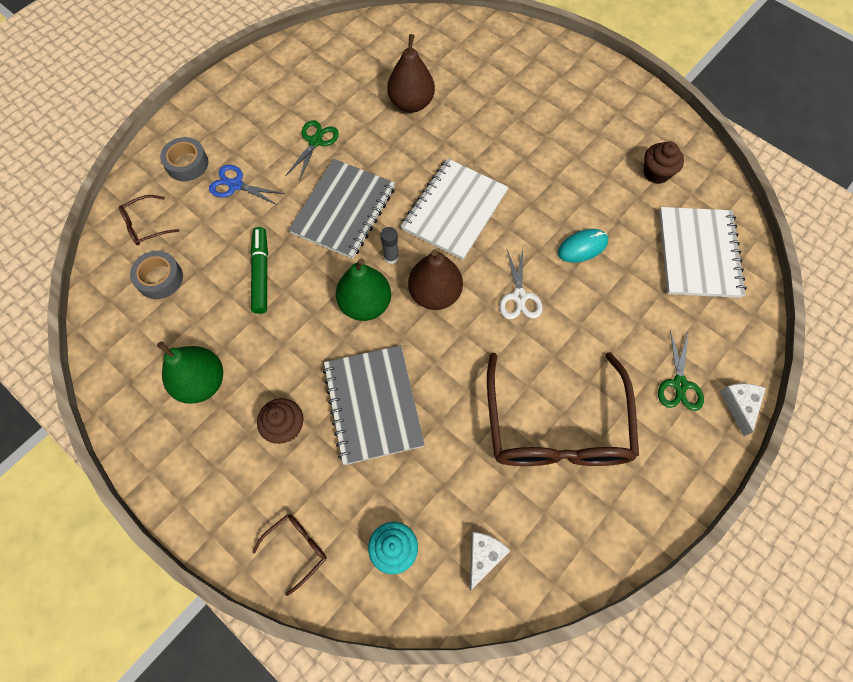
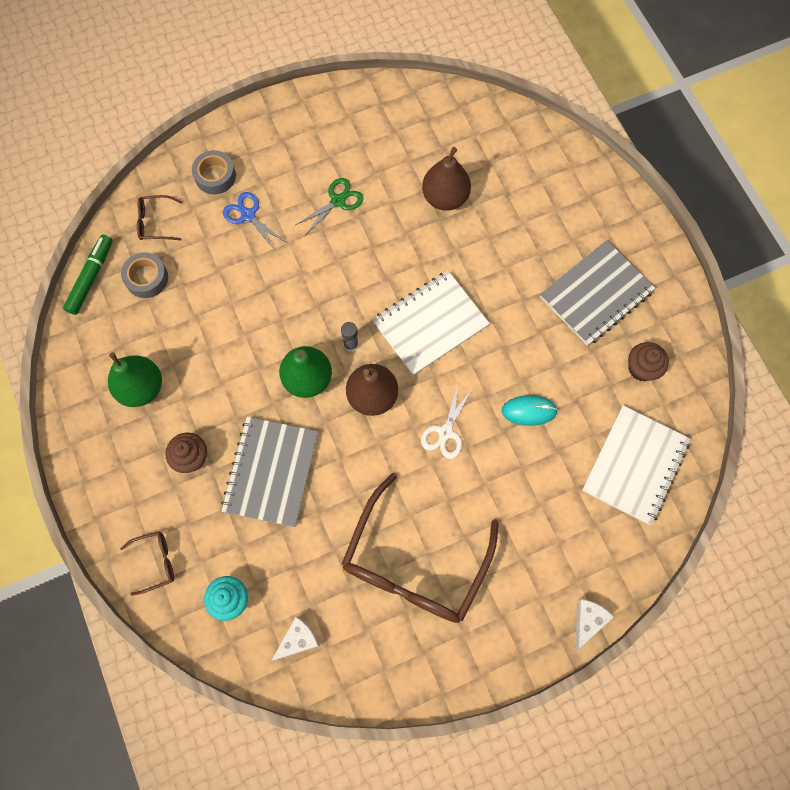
camera: 25 degrees right, 5 degrees up
green marker [250,227,268,314] -> green marker moved to [63,235,112,315]
grey notebook [288,159,395,259] -> grey notebook moved to [540,240,655,346]
green scissors [658,329,704,411] -> none

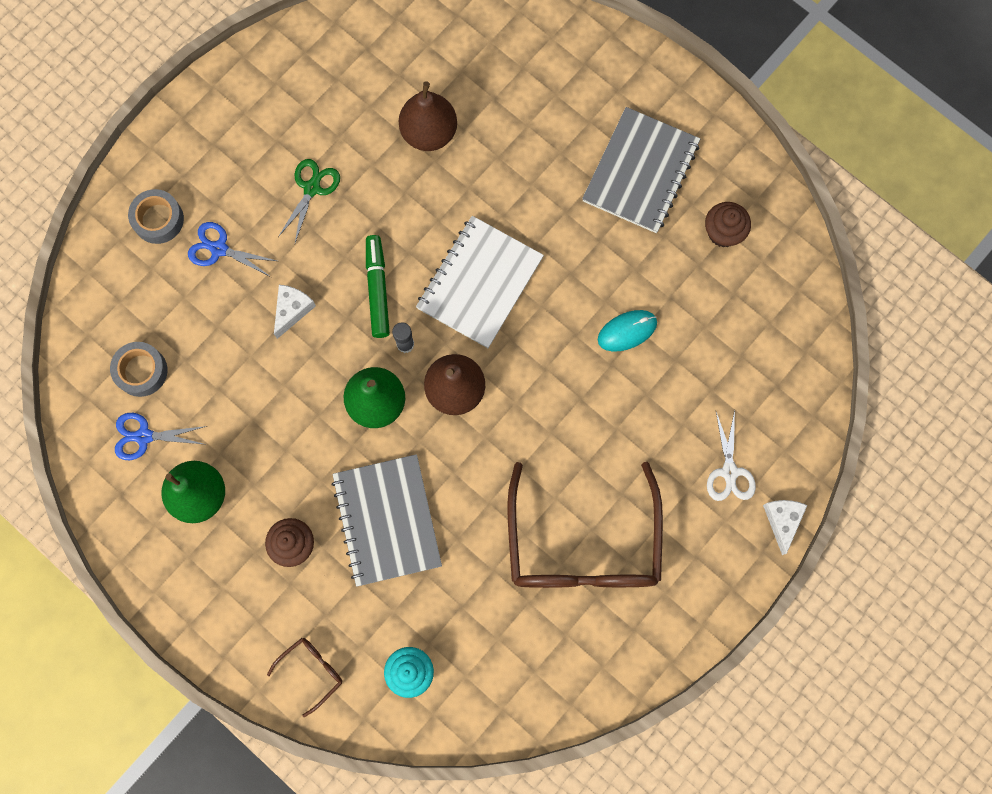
camera: 25 degrees left, 5 degrees up
green marker [63,235,112,315] -> green marker moved to [366,235,390,338]
brown glasses [137,195,182,241] -> none
white cheese [271,617,320,661] -> white cheese moved to [274,285,316,339]
white scissors [421,384,473,459] -> white scissors moved to [707,410,756,501]
white notebook [582,405,691,525] -> none
none -> blue scissors [115,413,207,460]

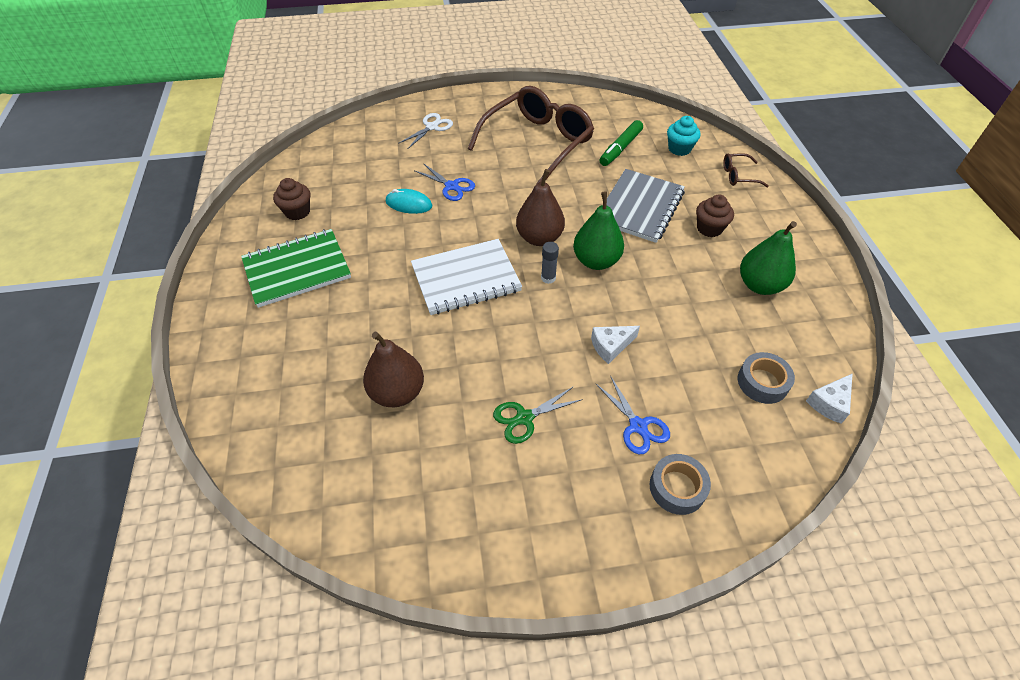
camera: 140 degrees left, 25 degrees down
blue scissors [115,413,207,460] -> blue scissors moved to [415,163,475,201]
green marker [366,235,390,338] -> green marker moved to [599,120,643,166]
grey notebook [582,107,700,233] -> green notebook [241,229,351,308]
white cheese [763,500,807,555] -> white cheese moved to [806,373,853,424]

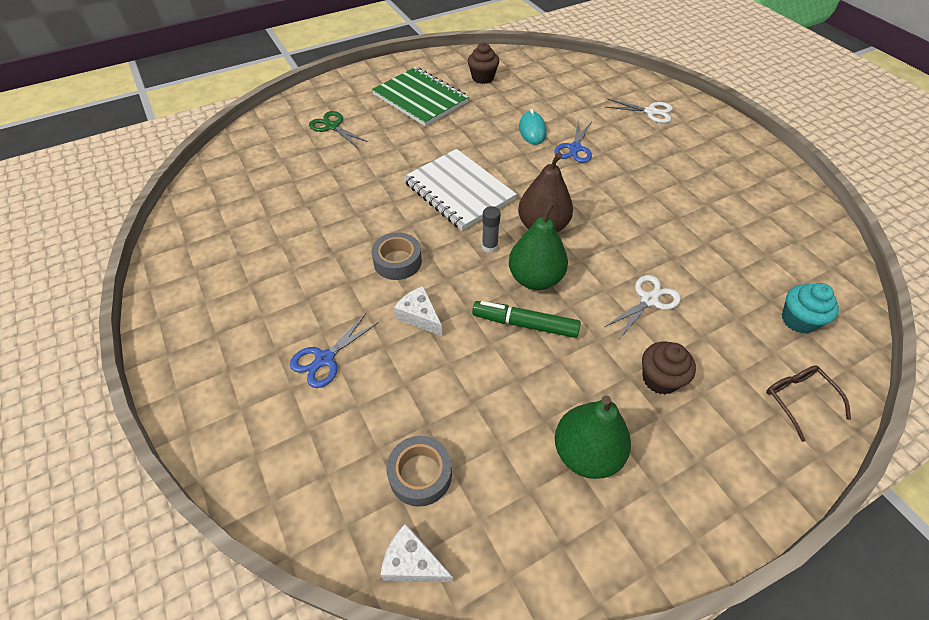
camera: 70 degrees right, 0 degrees up
brown pear [363,332,424,407] -> none
brown glasses [468,86,594,184] -> none
green scissors [493,386,583,444] -> green scissors moved to [309,111,368,147]
green marker [599,120,643,166] -> green marker moved to [472,301,581,338]
grey notebook [607,169,685,243] -> white scissors [605,275,681,338]
grey tape [650,454,711,515] -> grey tape moved to [372,232,422,280]

